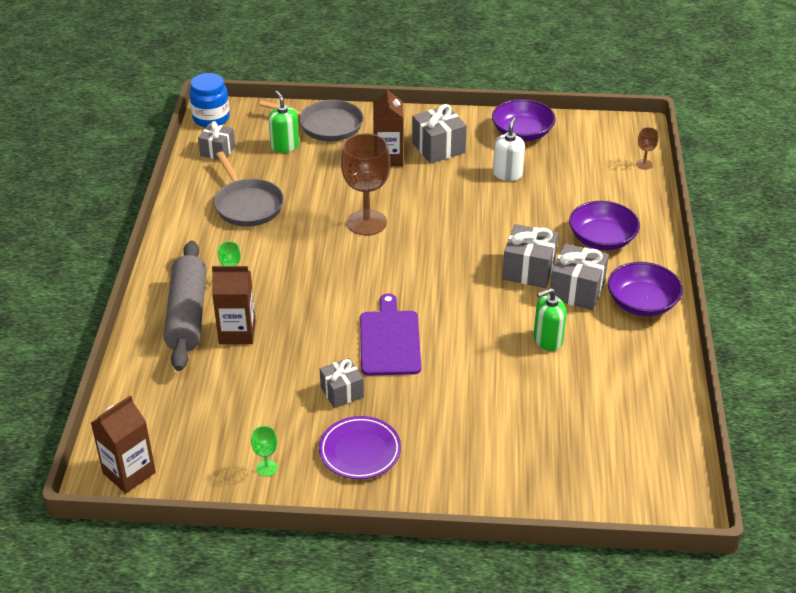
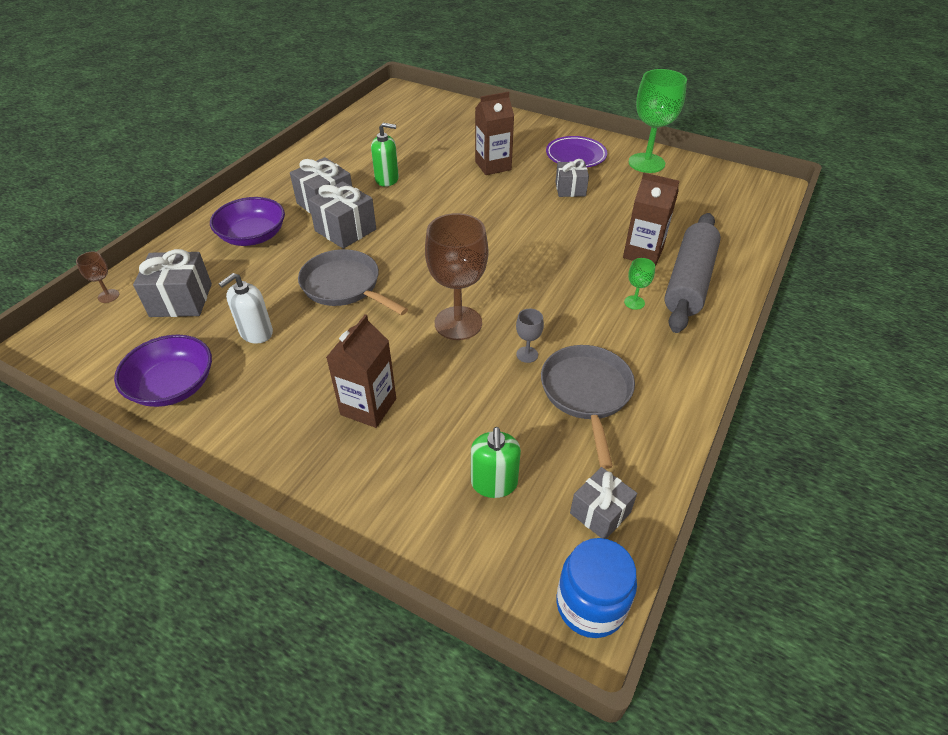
camera: 155 degrees left, 5 degrees up
brown carton [91,395,156,493] -> brown carton moved to [475,92,514,175]
green goblet [251,426,278,477] -> green goblet [629,69,687,173], size x2.28
grey pan [259,100,363,141] -> grey pan moved to [298,249,408,315]
purple cutting board [360,293,421,376] -> none
grey gift [412,104,467,163] -> grey gift moved to [133,249,212,317]
purple bowl [608,262,683,316] -> none
none -> grey goblet [516,309,544,363]

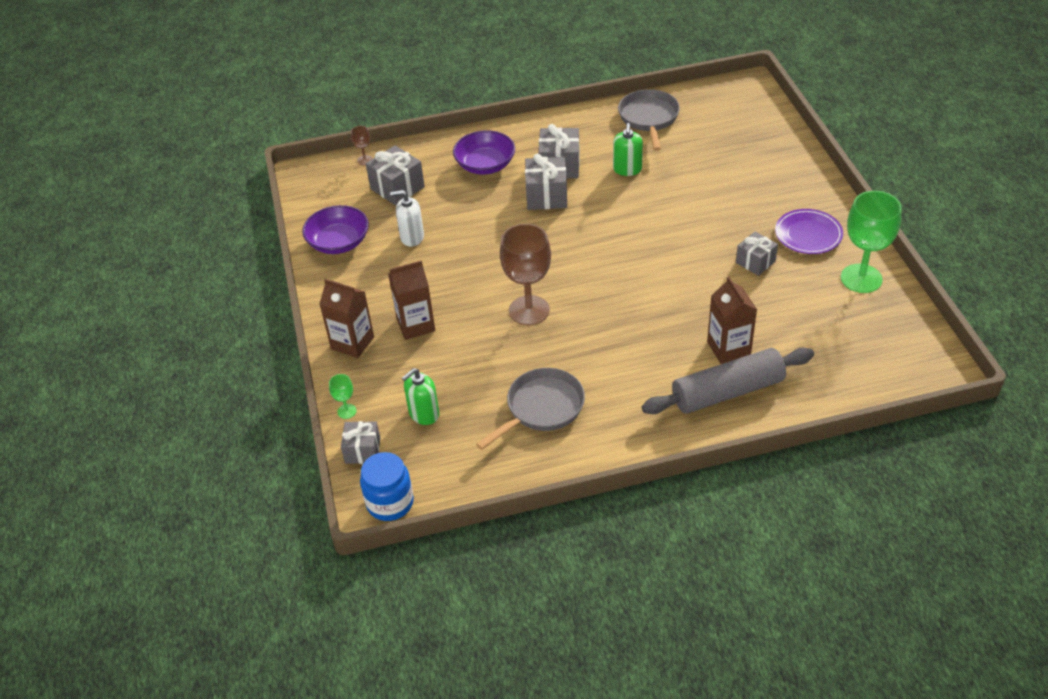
camera: 50 degrees right, 0 degrees up
grey pan [298,249,408,315] -> grey pan moved to [618,89,680,151]
green soap dispenser [371,123,399,187] -> green soap dispenser turned 45 degrees clockwise [613,123,643,176]
brown carton [475,92,514,175] -> brown carton moved to [320,279,374,358]
grey goblet [516,309,544,363] -> none
grey gift [570,467,637,539] -> grey gift moved to [341,421,381,464]
green goblet [624,258,655,310] -> green goblet moved to [329,374,357,419]

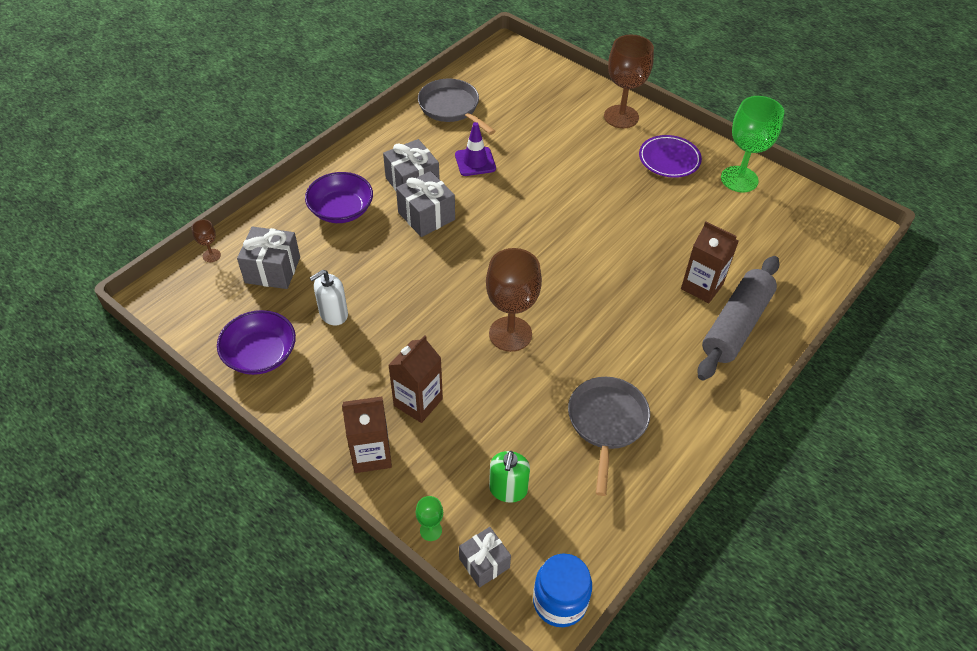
camera: 40 degrees left, 5 degrees up
green soap dispenser [613,123,643,176] -> purple traffic cone [455,122,496,176]
grey gift [736,232,778,276] -> none
none -> brown goblet [604,35,654,128]

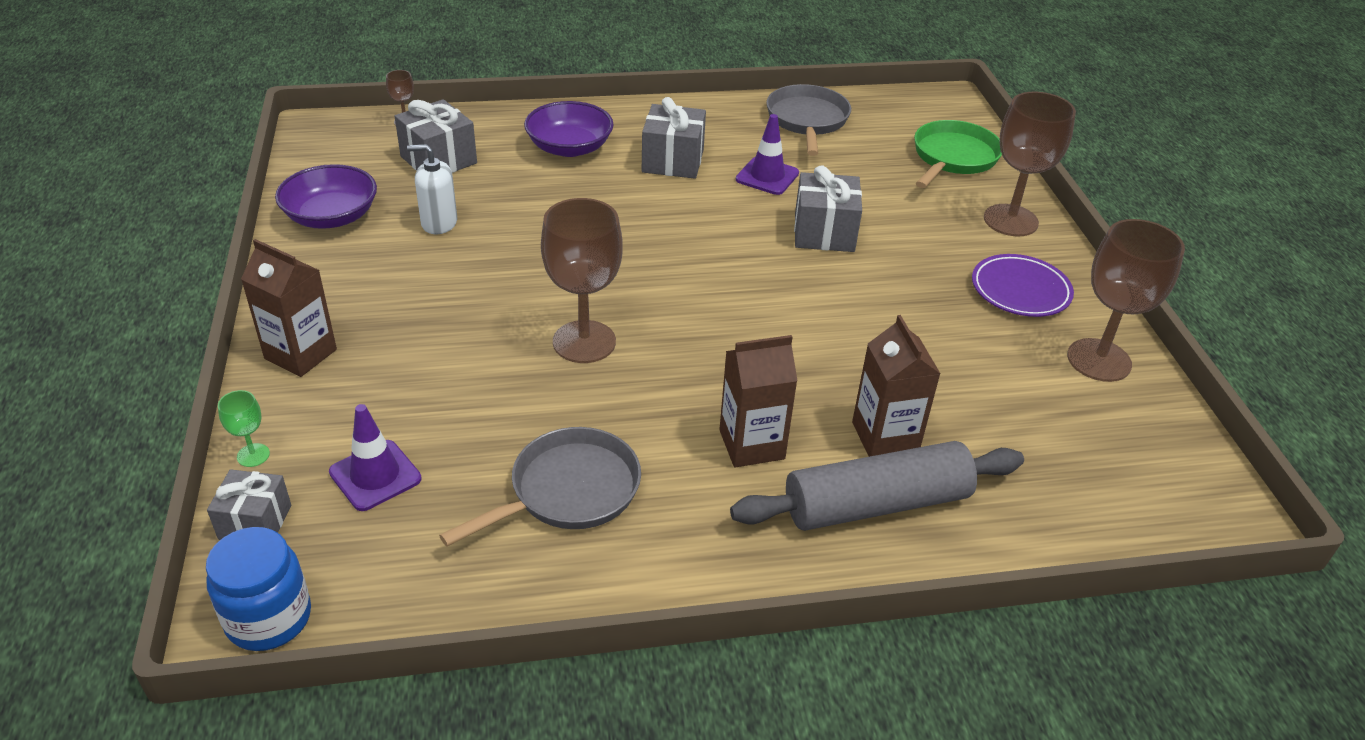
camera: 40 degrees right, 10 degrees down
brown carton [388,335,443,423] -> brown carton moved to [719,335,798,467]
grey gift [396,171,455,237] -> grey gift moved to [794,165,862,252]
green soap dispenser [489,451,530,503] -> purple traffic cone [329,404,422,511]
green goblet [721,96,784,192] -> brown goblet [1067,219,1185,382]
none -> green pan [914,120,1002,188]

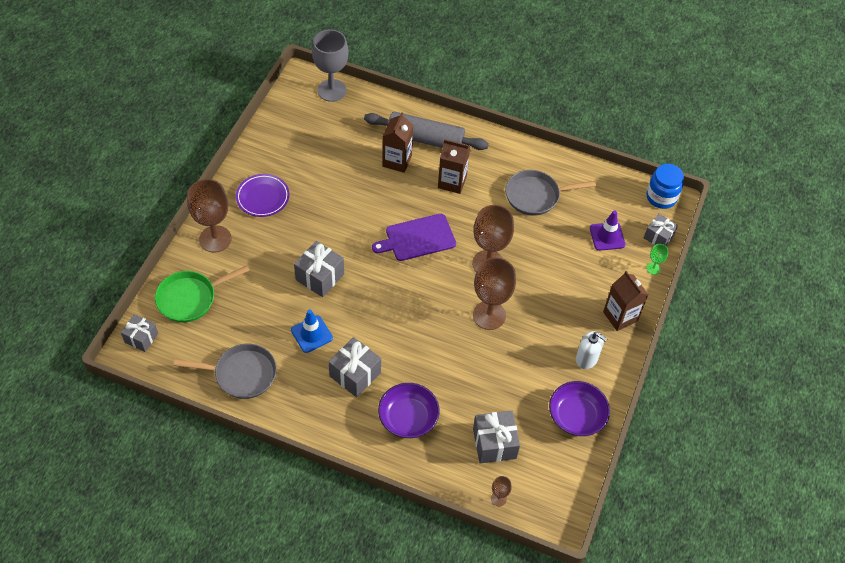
camera: 150 degrees left, 15 degrees up
white soap dispenser [407,144,457,234] -> white soap dispenser moved to [576,331,607,369]
purple traffic cone [736,114,799,195] -> blue traffic cone [291,310,333,353]
grey pan [766,84,851,156] -> grey pan turned 120 degrees counterclockwise [173,344,277,399]
brown goblet [1067,219,1185,382] -> brown goblet moved to [473,257,516,330]
none -> grey gift [121,314,158,352]
none -> grey goblet [312,29,348,102]
none -> purple cutting board [372,214,456,261]

